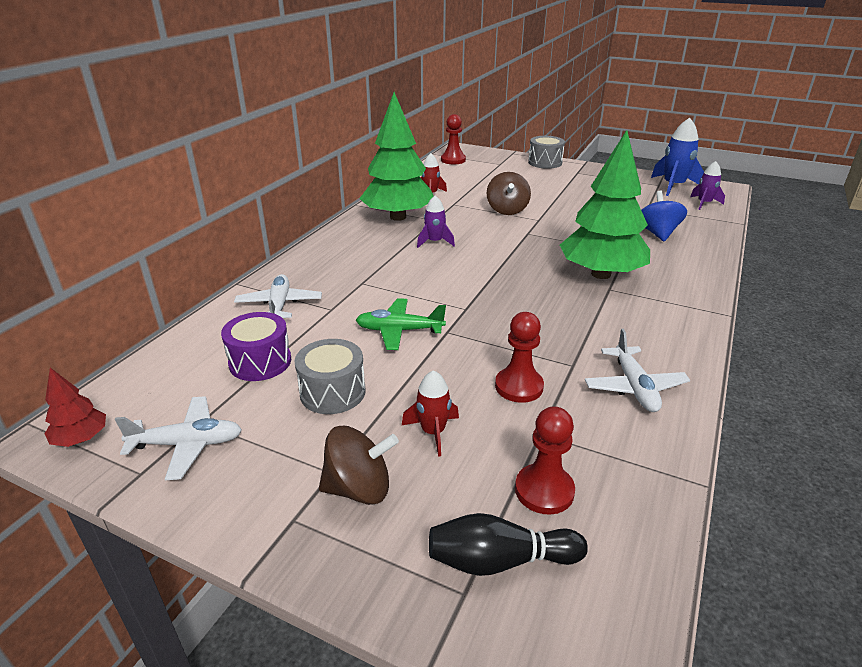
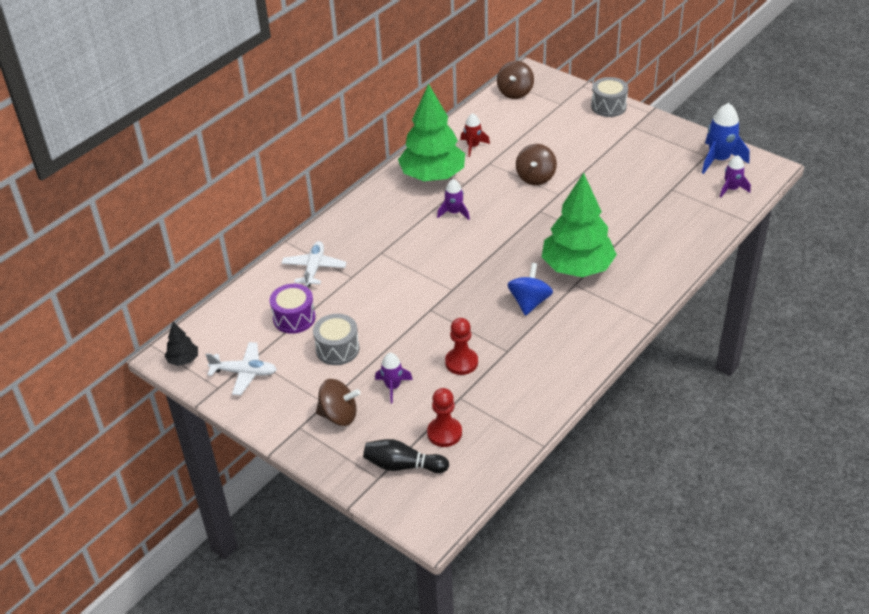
camera: 15 degrees right, 10 degrees up
red tree [44,368,106,447] -> black tree [164,322,198,366]
green plane [356,298,446,350] -> none
red rocket [402,370,459,457] -> purple rocket [375,353,413,403]
red pawn [441,114,466,164] -> brown spinning top [497,61,534,99]
white plane [585,329,690,412] -> none
blue spinning top [641,191,687,241] -> blue spinning top moved to [507,263,553,316]

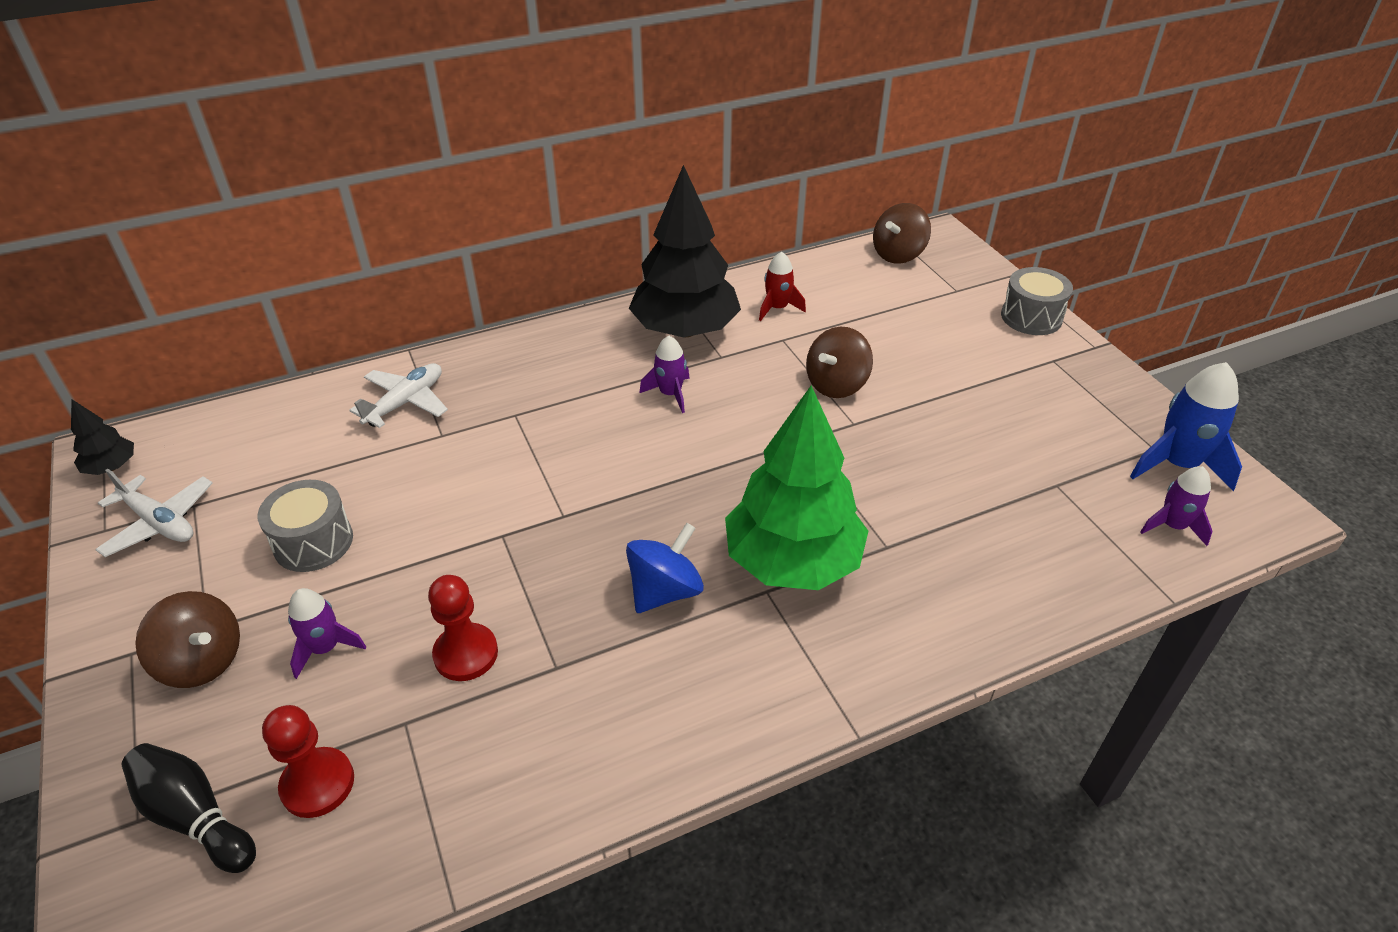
camera: 25 degrees right, 0 degrees up
purple drum [270,284,316,334] -> none
green tree [398,84,465,181] -> black tree [629,165,741,337]

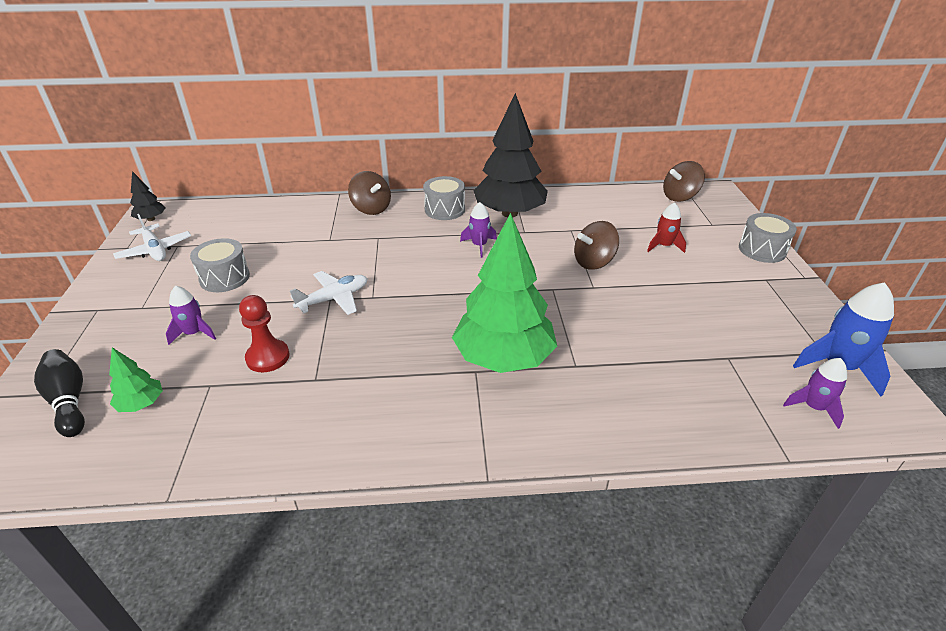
camera: 20 degrees right, 5 degrees down
brown spinning top [135,591,240,688] -> brown spinning top moved to [348,171,391,215]
red pawn [262,705,354,818] -> green tree [109,347,163,412]
white plane [349,363,448,428] -> white plane moved to [290,271,368,315]
blue spinning top [626,523,704,613] -> none
red rocket [759,252,806,321] -> red rocket moved to [647,202,686,253]
none -> grey drum [423,176,465,220]

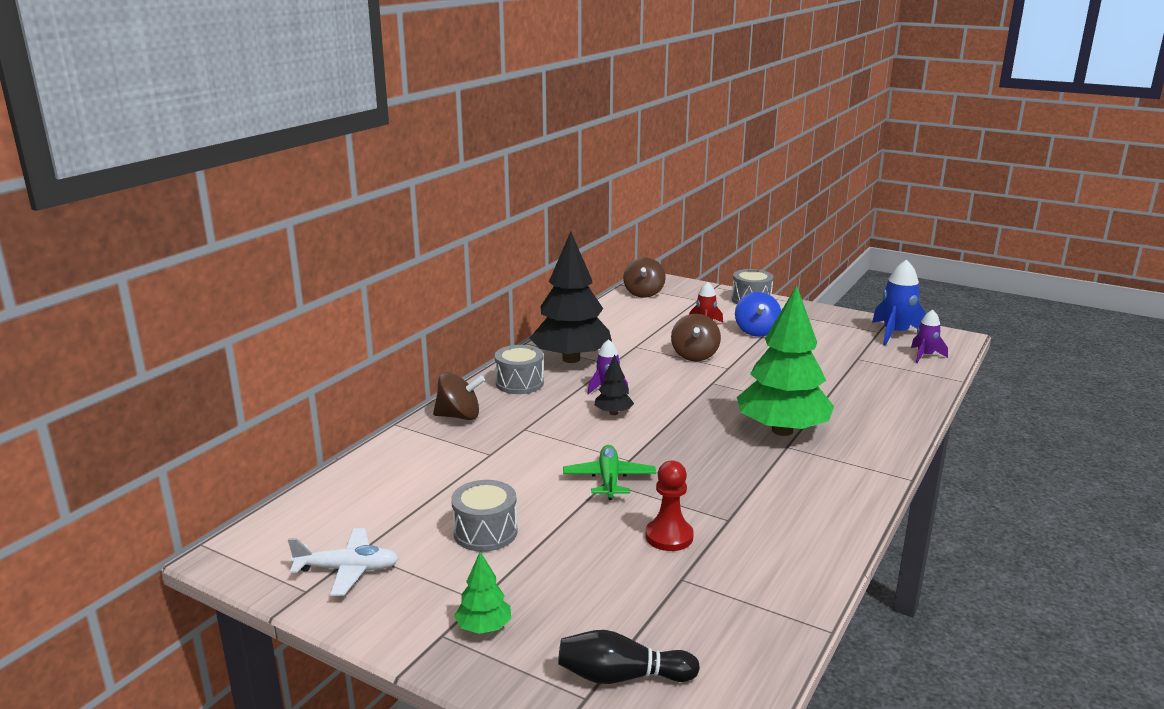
camera: 55 degrees left, 15 degrees down
green tree [109,347,163,412] -> green tree moved to [454,552,511,634]
black tree [130,171,165,221] -> black tree moved to [595,355,634,415]
purple rocket [166,286,216,345] -> none
white plane [290,271,368,315] -> green plane [563,445,656,500]
none -> blue spinning top [735,292,781,337]

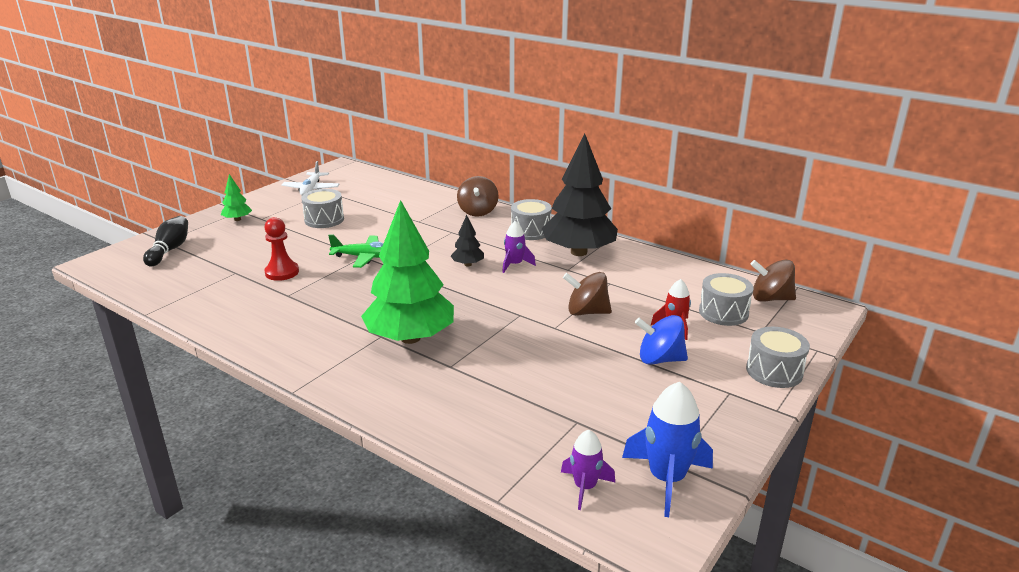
camera: 95 degrees right, 5 degrees up
none -> grey drum [699,273,753,326]

